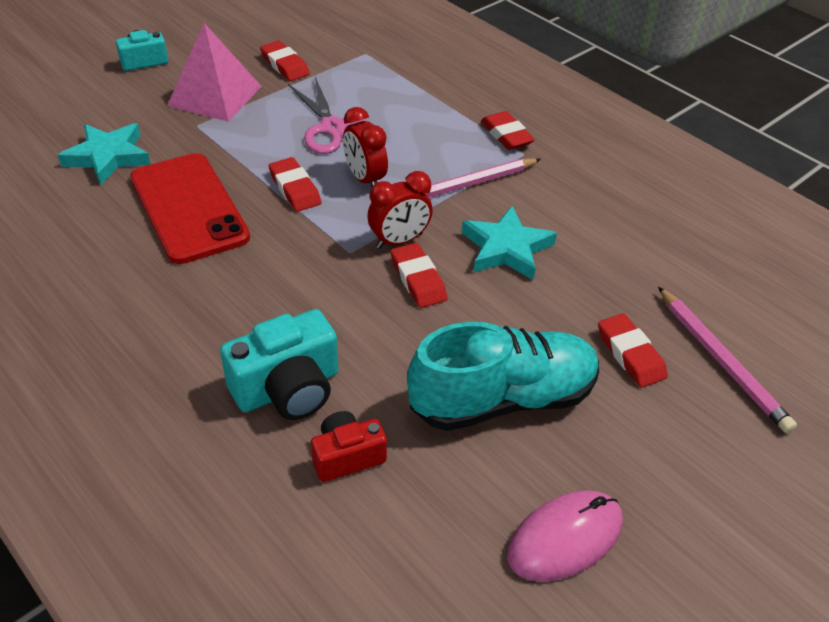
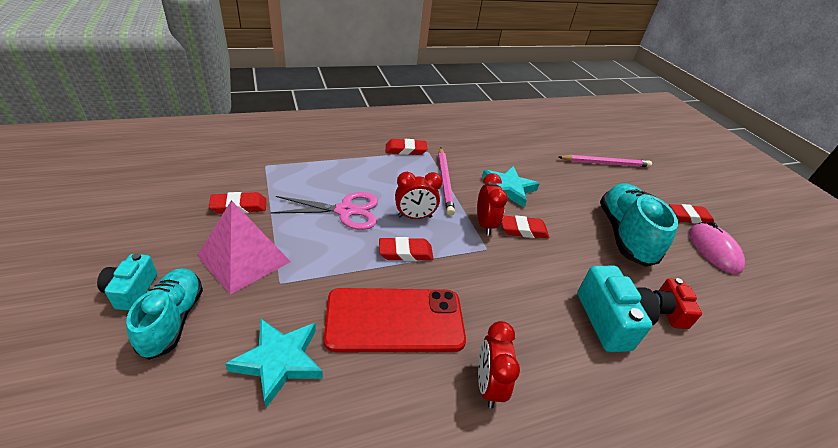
camera: 70 degrees left, 5 degrees down
red eraser [598,313,668,388] -> red eraser moved to [669,204,714,224]
none -> turquoise shoe [126,268,203,360]
none -> red clock [478,321,520,409]

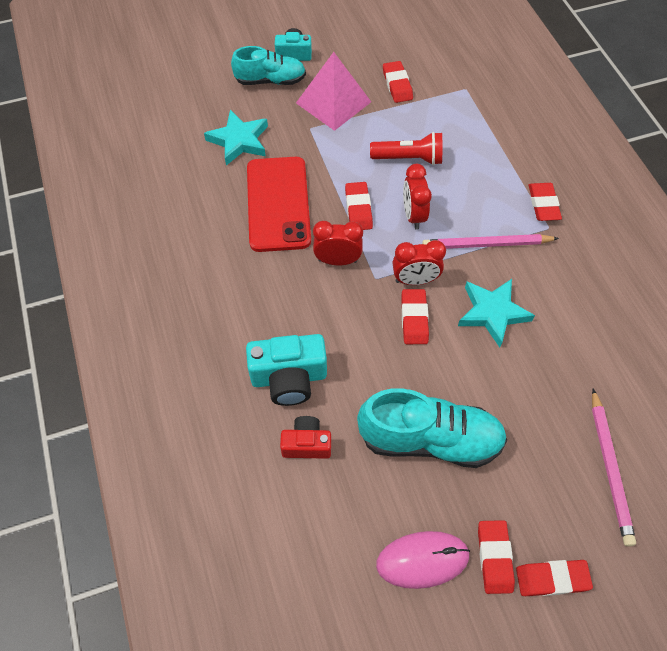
camera: 95 degrees right, 20 degrees up
pink scissors [271,192,378,230] -> red flashlight [370,132,442,165]
red clock [478,321,520,409] -> red clock moved to [313,221,363,265]
none -> red eraser [516,560,593,596]

